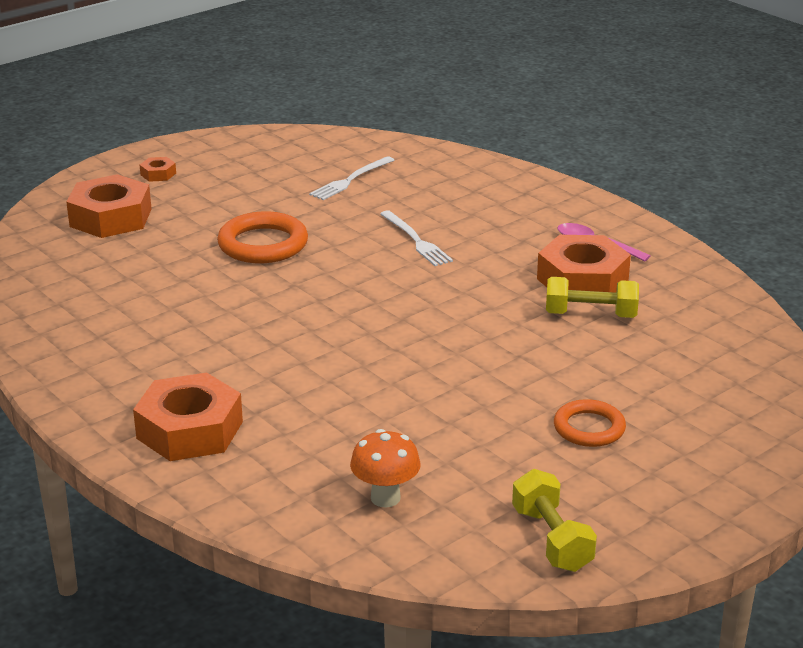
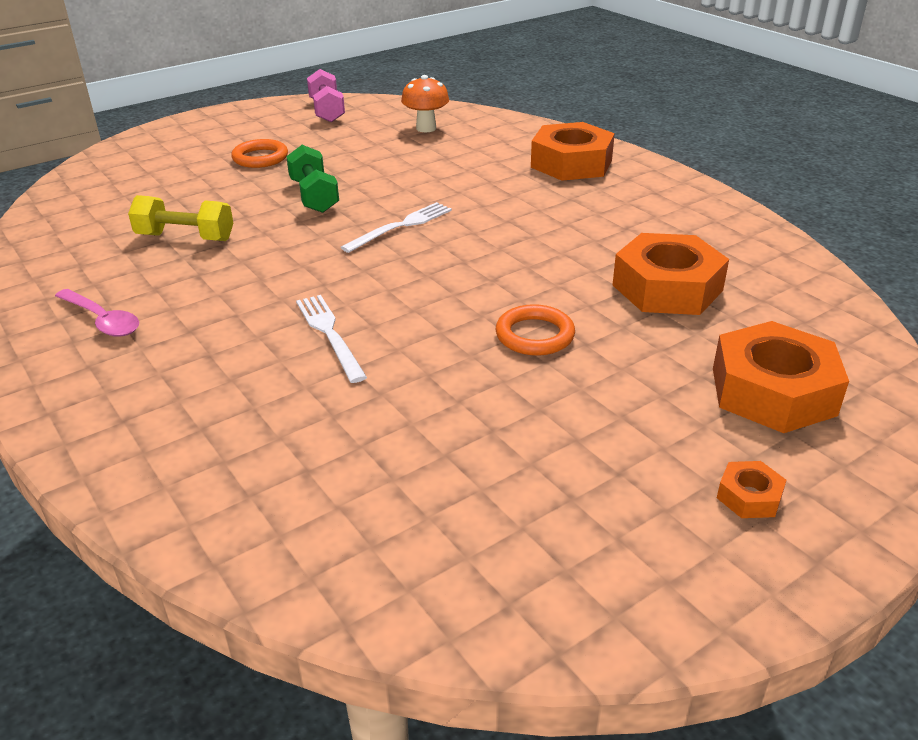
camera: 175 degrees left, 5 degrees up
orange ring [217,211,308,263] -> orange ring [496,304,575,356], size x0.65
white fork [309,156,394,200] -> white fork moved to [341,202,452,253]
yellow dumbbell [512,469,597,572] -> pink dumbbell [307,69,345,122]
orange nut [537,235,631,293] -> orange nut moved to [613,233,729,315]
none -> green dumbbell [286,145,339,213]

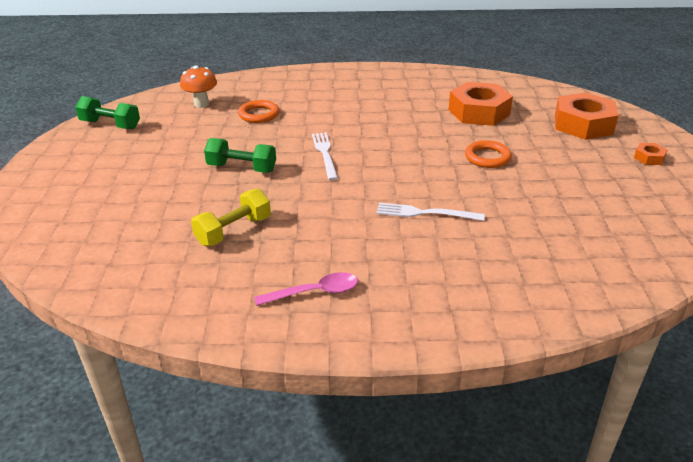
camera: 55 degrees left, 0 degrees up
orange ring [231,139,288,168] -> orange ring moved to [238,100,279,123]
pink dumbbell [307,69,345,122] -> green dumbbell [75,96,140,129]
orange nut [531,122,615,181] -> none

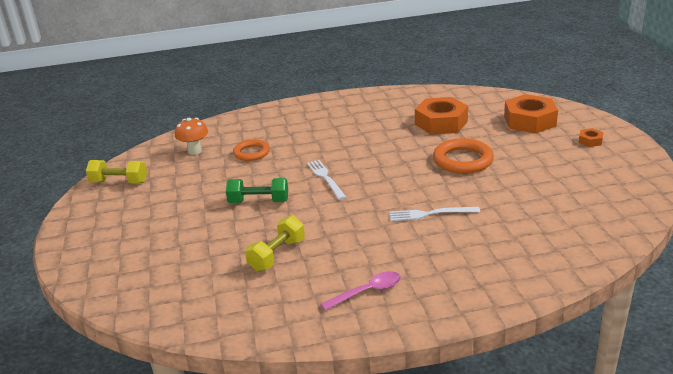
camera: 10 degrees left, 5 degrees down
green dumbbell [75,96,140,129] -> yellow dumbbell [86,160,147,184]
orange ring [465,140,512,168] -> orange ring [433,138,494,174], size x1.53

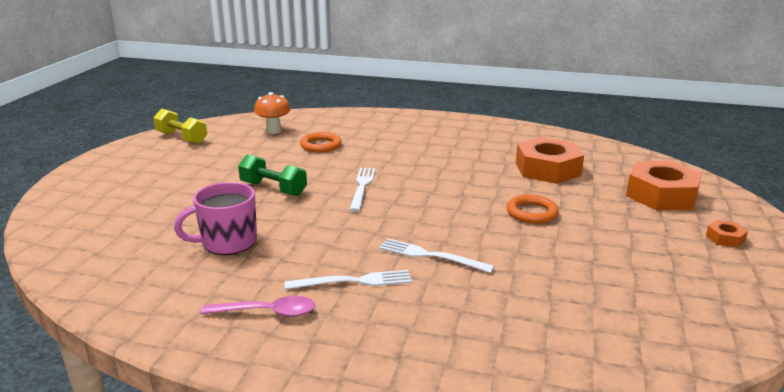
camera: 25 degrees right, 5 degrees down
yellow dumbbell [245,215,305,271] -> pink mug [174,182,257,255]
orange ring [433,138,494,174] -> orange ring [506,194,559,224], size x0.65
none -> white fork [285,270,412,290]

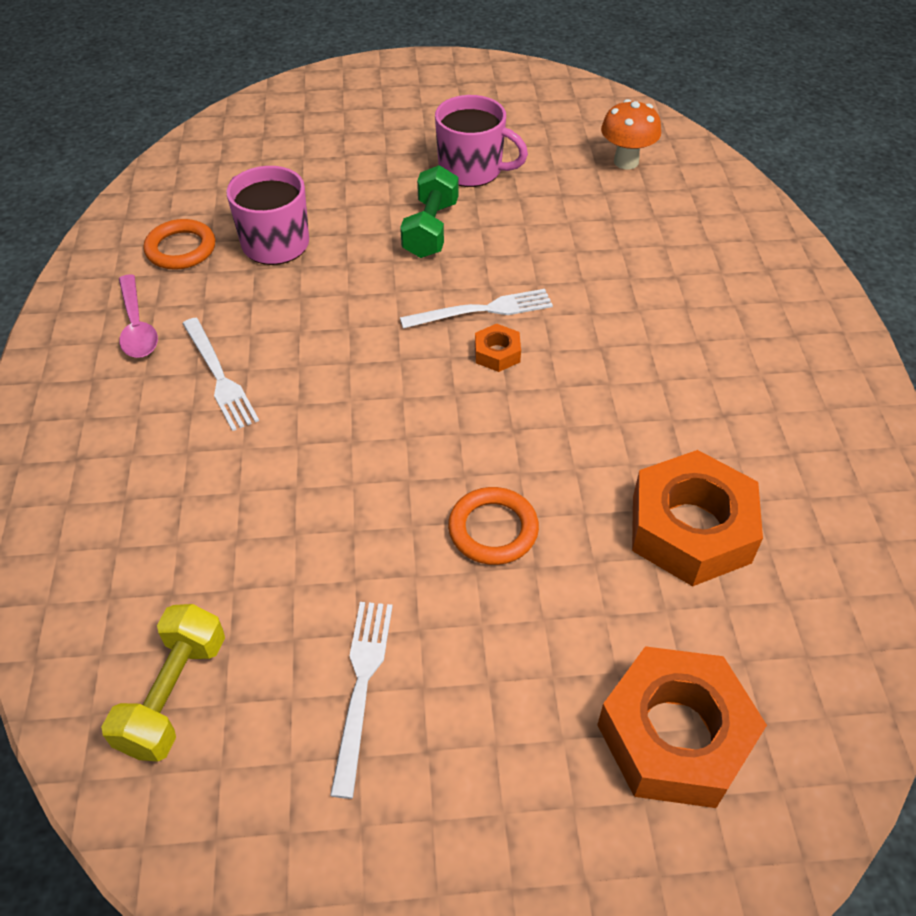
camera: 70 degrees right, 25 degrees up
yellow dumbbell [153,109,207,144] -> yellow dumbbell moved to [101,604,225,762]
orange ring [300,132,342,152] -> orange ring moved to [144,219,215,270]
white fork [379,238,495,273] -> white fork moved to [330,602,393,799]
orange nut [706,220,748,248] -> orange nut moved to [475,324,521,372]
none -> pink mug [435,95,528,187]

